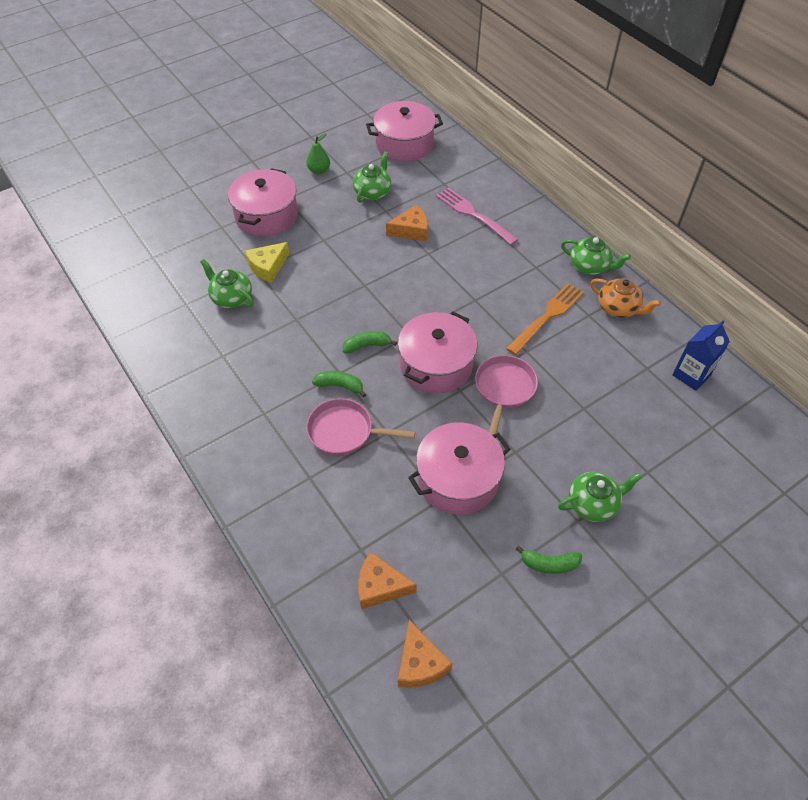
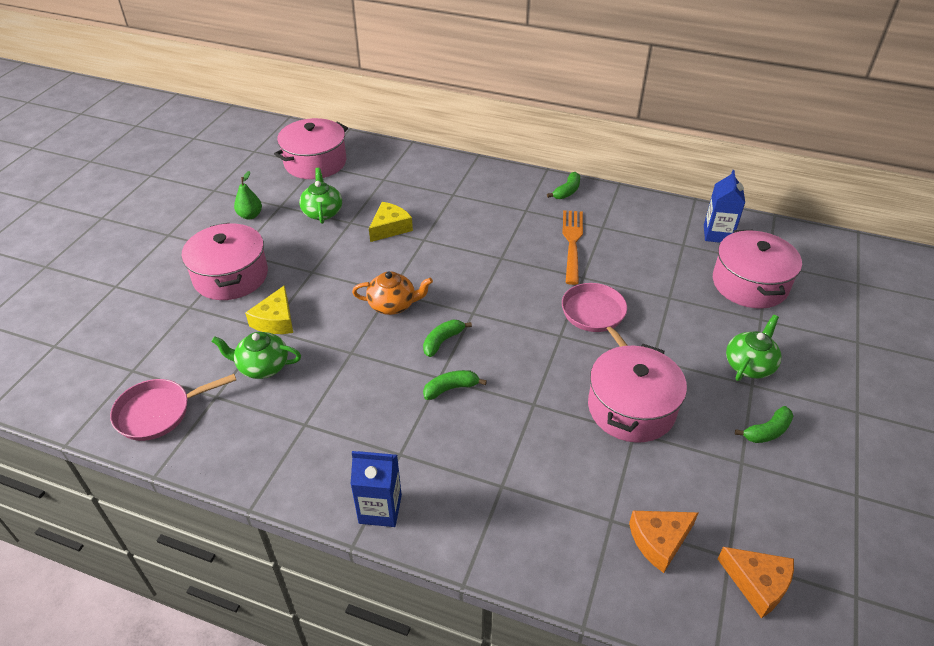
camera: 35 degrees left, 10 degrees down
pink pan [306,398,415,455] -> pink pan moved to [110,374,236,441]
orange cheese [386,204,428,241] -> yellow cheese [369,202,413,242]
pink pot [398,312,477,393] -> pink pot moved to [713,230,802,308]
pink fork [436,187,519,245] -> none
green teapot [561,237,631,275] -> green banana [547,172,580,199]
orange teapot [590,278,661,318] -> orange teapot moved to [352,271,433,315]
none -> blue carton [350,451,402,527]

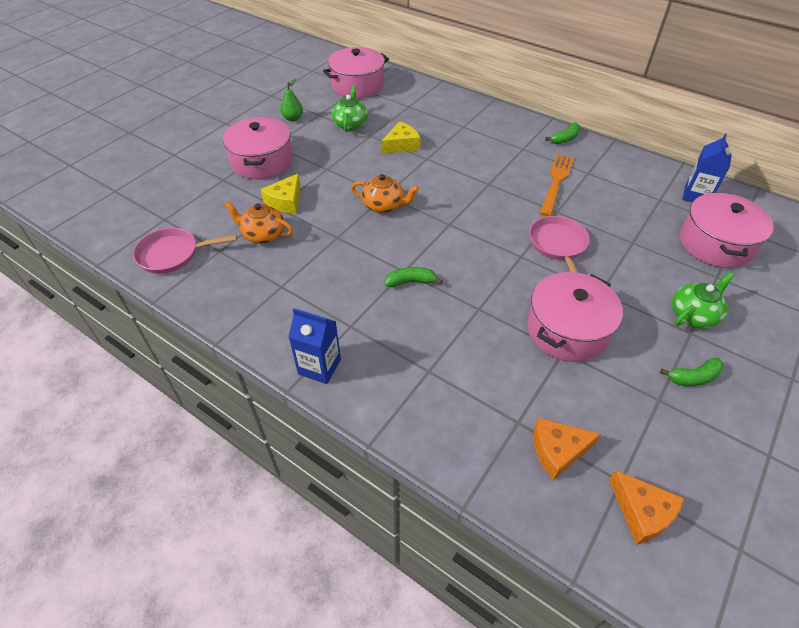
camera: 15 degrees right, 5 degrees up
green teapot [211,332,301,379] -> orange teapot [224,202,293,244]
green banana [423,320,472,357] -> none

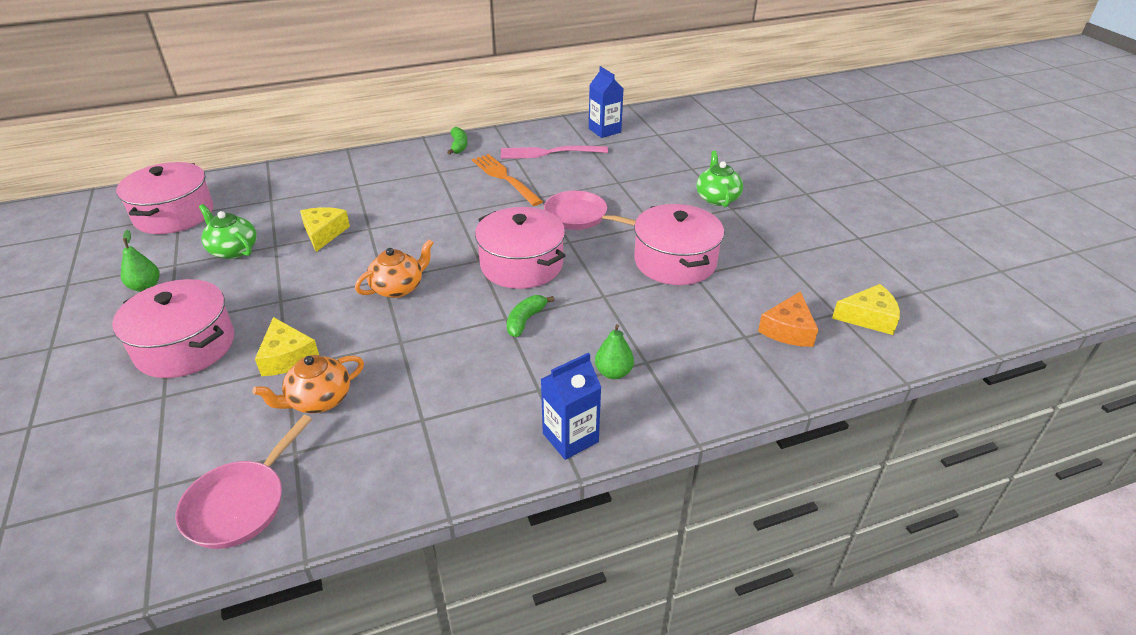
camera: 55 degrees left, 10 degrees down
orange cheese [609,470,684,545] -> yellow cheese [832,284,900,335]
green banana [660,357,724,386] -> none
pink pot [680,192,774,268] -> pink pot moved to [475,207,566,289]
none -> pink fork [501,146,608,159]
none -> green pear [595,324,634,379]

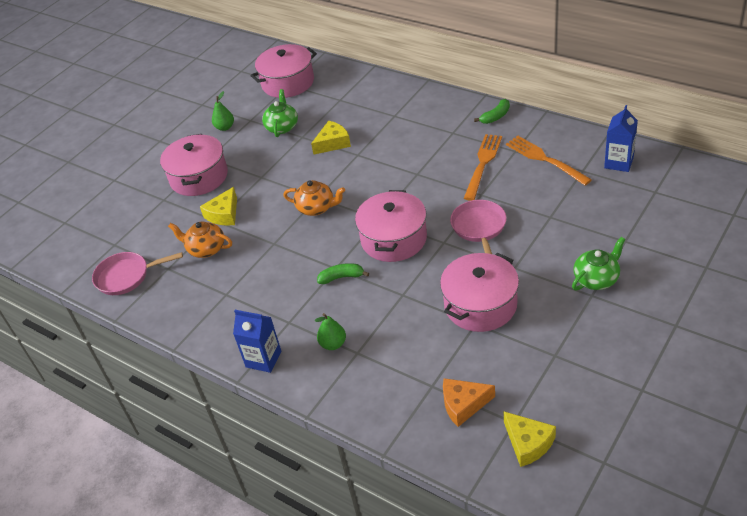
camera: 60 degrees right, 5 degrees up
pink fork [501,146,608,159] -> orange fork [506,136,592,185]

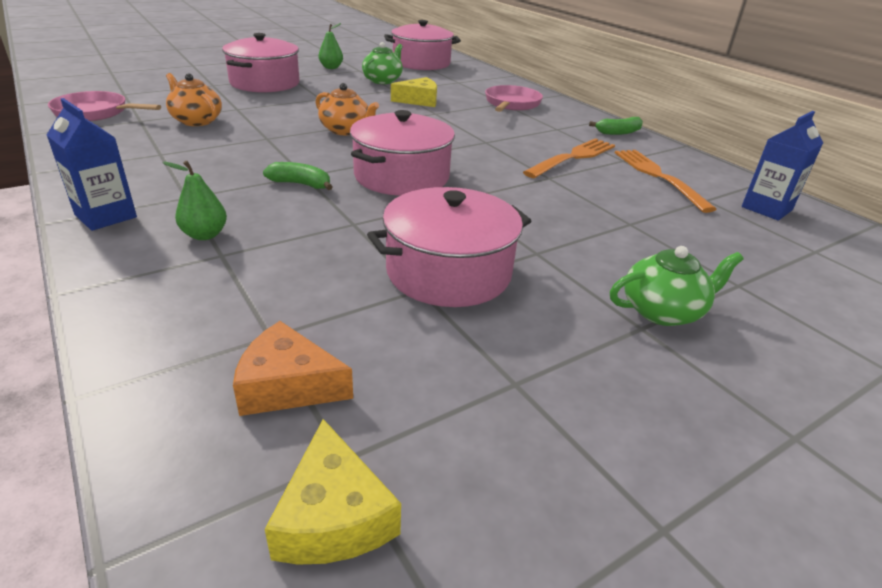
camera: 15 degrees right, 10 degrees down
yellow cheese [200,187,237,226] -> none
pink pan [450,200,507,254] -> pink pan moved to [485,85,543,112]

